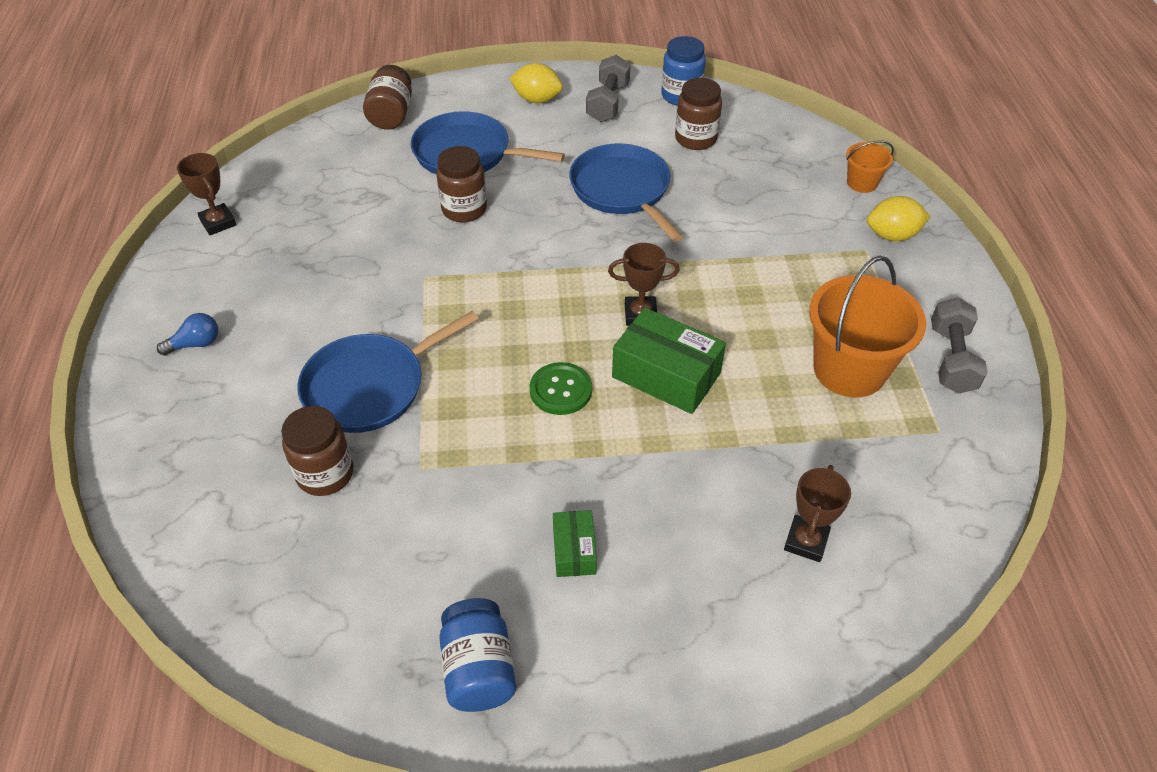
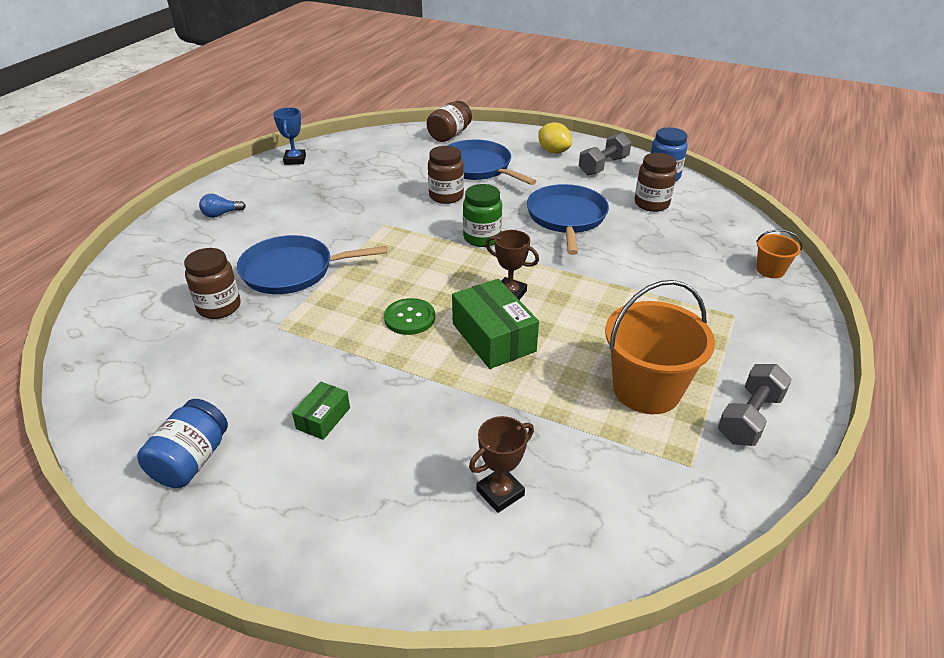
camera: 30 degrees right, 10 degrees down
blue light bulb [157,313,218,356] -> blue light bulb turned 150 degrees clockwise [199,194,246,218]
brown trophy [177,153,237,235] -> blue trophy [273,107,306,165]
yellow lemon [867,196,930,241] -> none
none -> green jar [463,184,502,247]

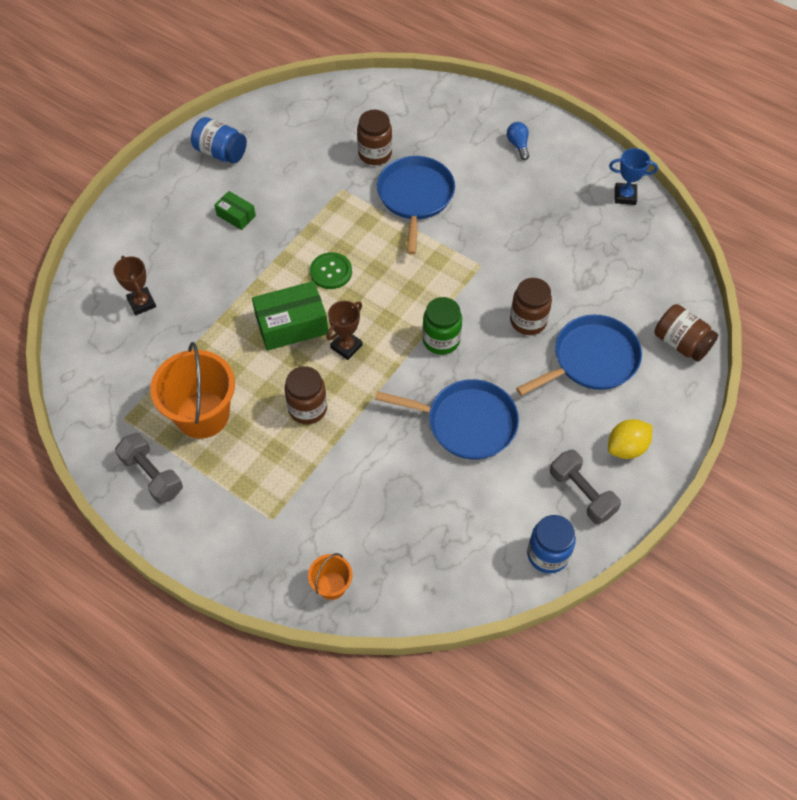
camera: 100 degrees right, 20 degrees up
brown jar [635,153,677,212] -> brown jar moved to [284,366,327,424]

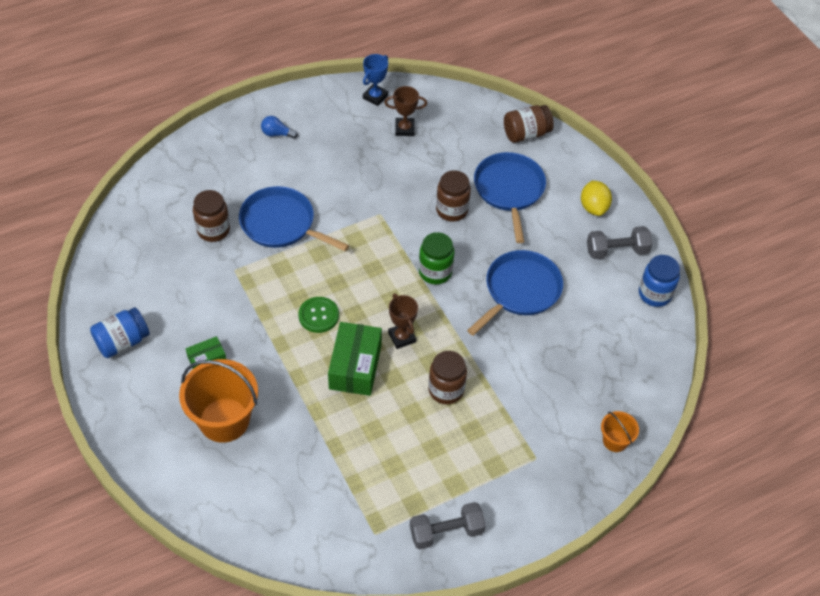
camera: 65 degrees left, 5 degrees down
brown trophy [113,256,156,315] -> brown trophy moved to [384,86,427,136]
orange bucket [150,342,235,439] -> orange bucket moved to [179,359,258,443]

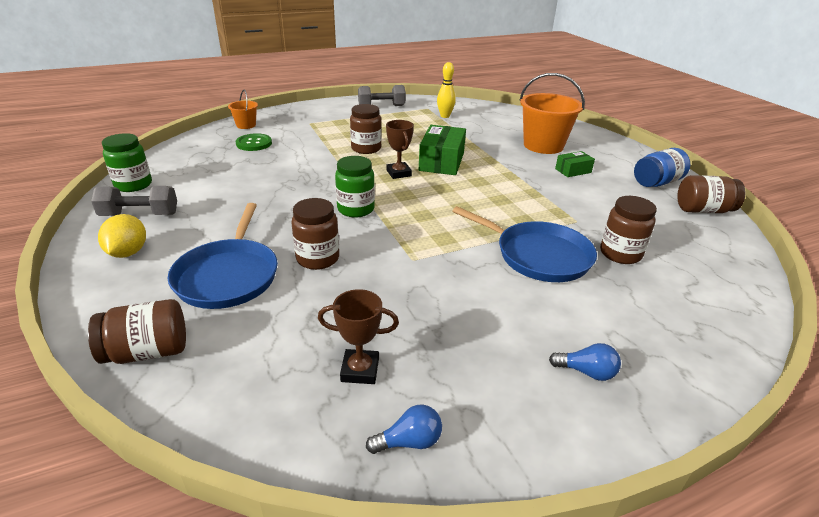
camera: 175 degrees left, 20 degrees down
green button [298,297,339,333] -> green button moved to [236,133,272,151]
blue trophy [363,54,388,106] -> blue light bulb [366,405,442,454]
blue pan [467,250,563,336] -> none
blue jar [639,255,680,307] -> green jar [102,133,152,192]
none -> yellow bowling pin [437,62,456,118]
none -> brown jar [677,175,746,213]

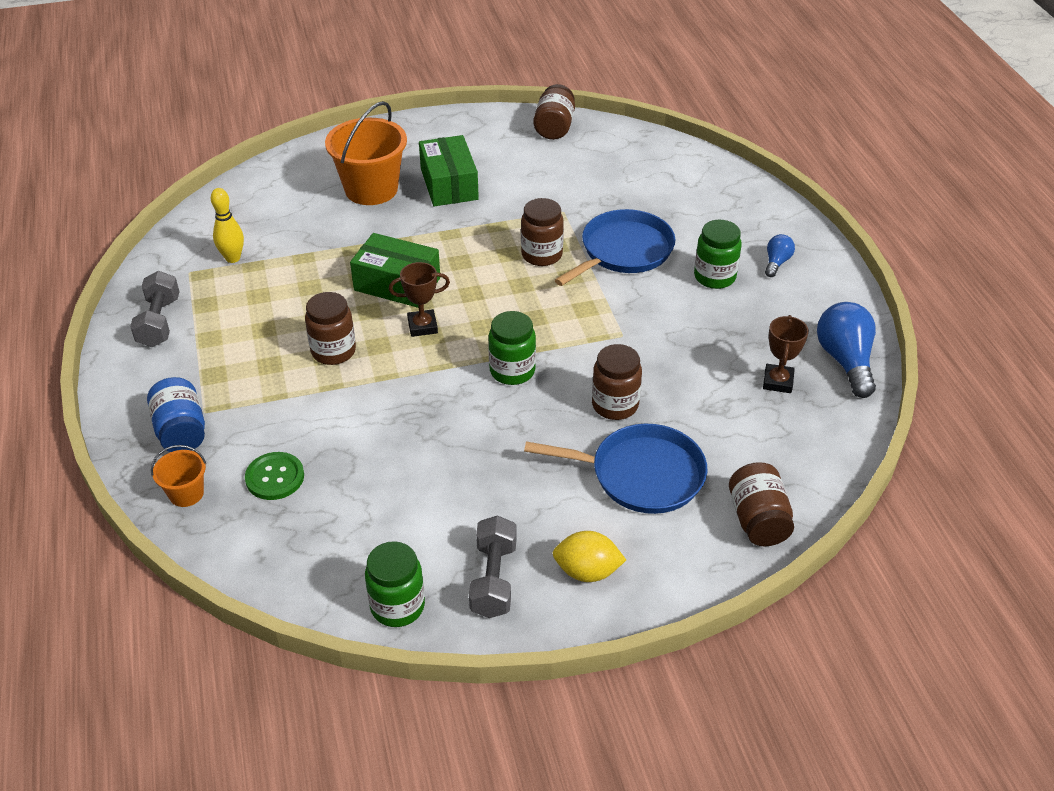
camera: 80 degrees left, 10 degrees up
blue light bulb [366,405,442,454] -> blue light bulb [817,302,876,398], size x1.90
green box [555,151,595,177] -> green box [419,135,479,206], size x1.84
brown jar [600,196,657,264] -> brown jar moved to [521,198,564,266]
blue jar [634,148,690,187] -> blue jar moved to [147,377,205,452]
none -> green jar [694,220,742,289]

